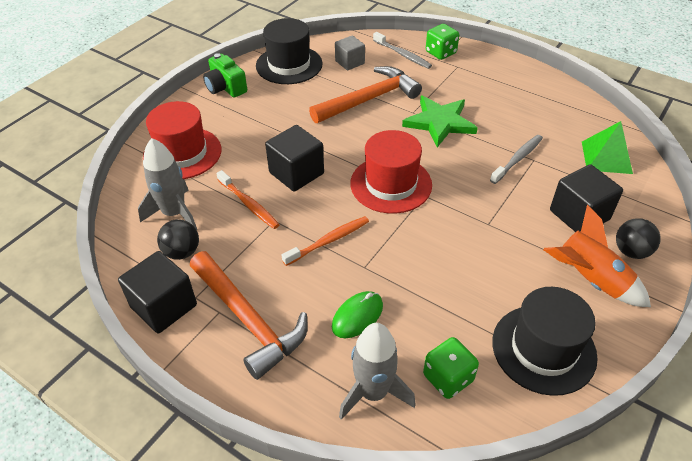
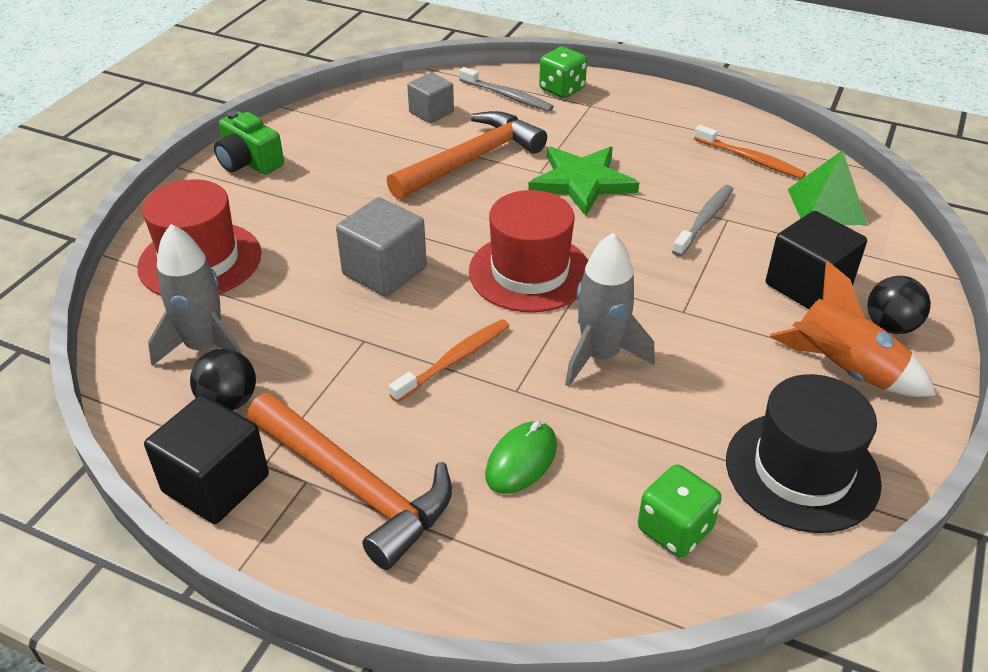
camera: 10 degrees left, 5 degrees down
orange toothbrush [216,170,280,229] -> orange toothbrush moved to [694,125,806,179]
black hat [256,18,323,84] -> none
black cube [265,125,324,192] -> grey cube [336,197,427,297]
grey rocket [339,323,416,420] -> grey rocket moved to [565,233,655,387]

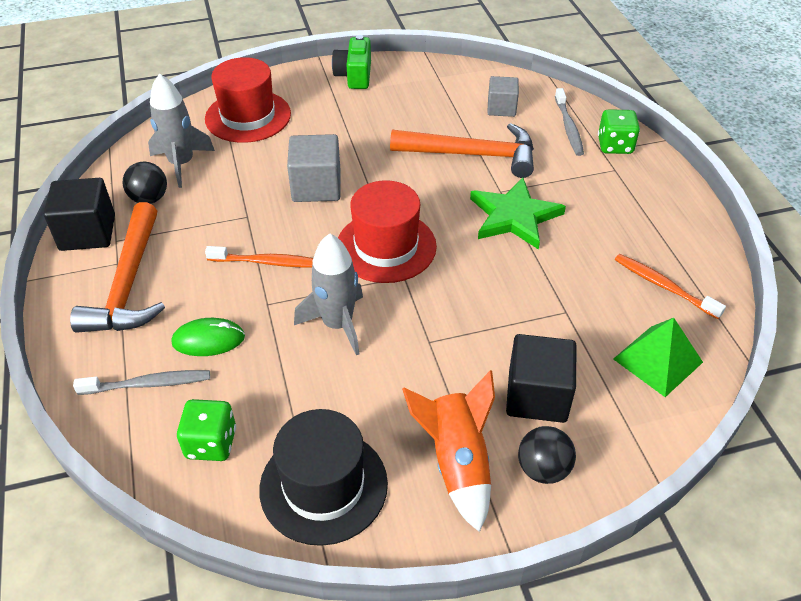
camera: 50 degrees right, 5 degrees up
grey toothbrush [672,185,733,257] -> grey toothbrush moved to [73,370,210,395]
orange toothbrush [694,125,806,179] -> orange toothbrush turned 135 degrees clockwise [615,254,726,319]

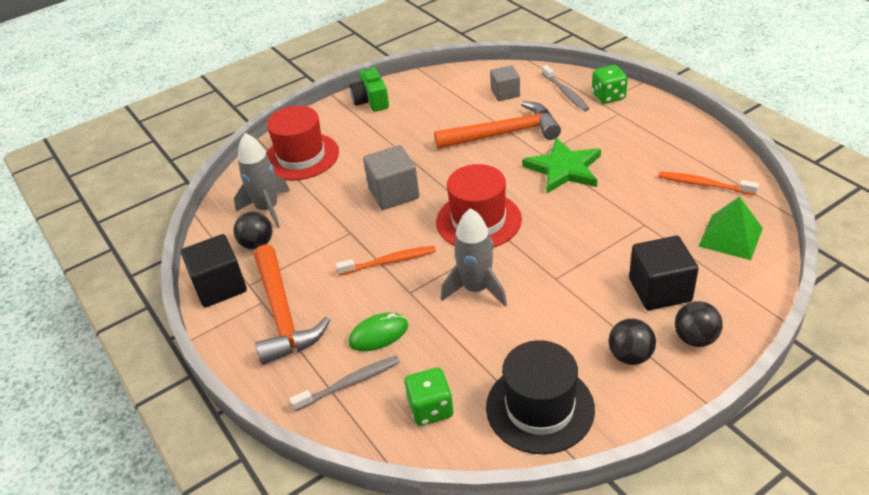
camera: 15 degrees left, 5 degrees down
orange rocket [402,370,495,532] -> black ball [609,318,656,365]

